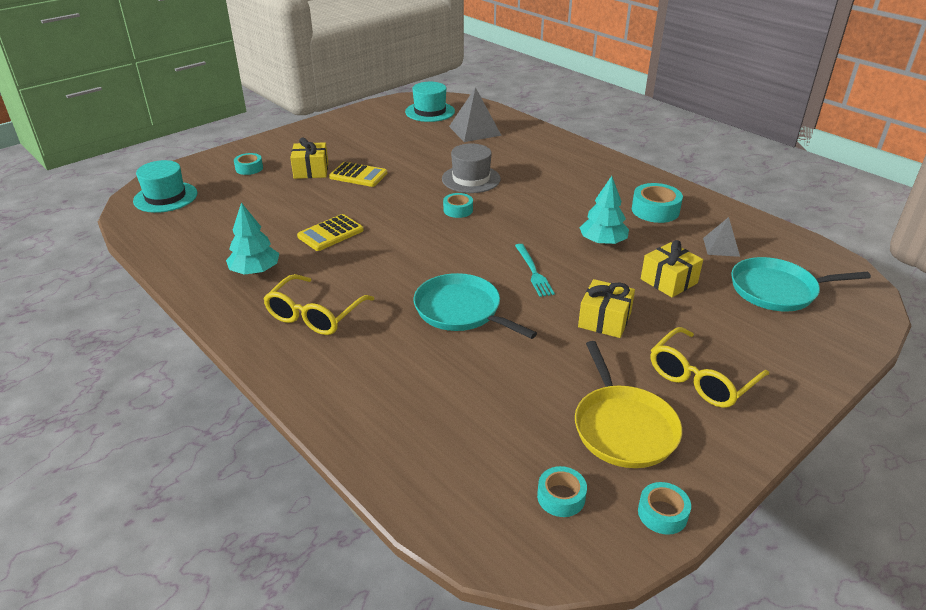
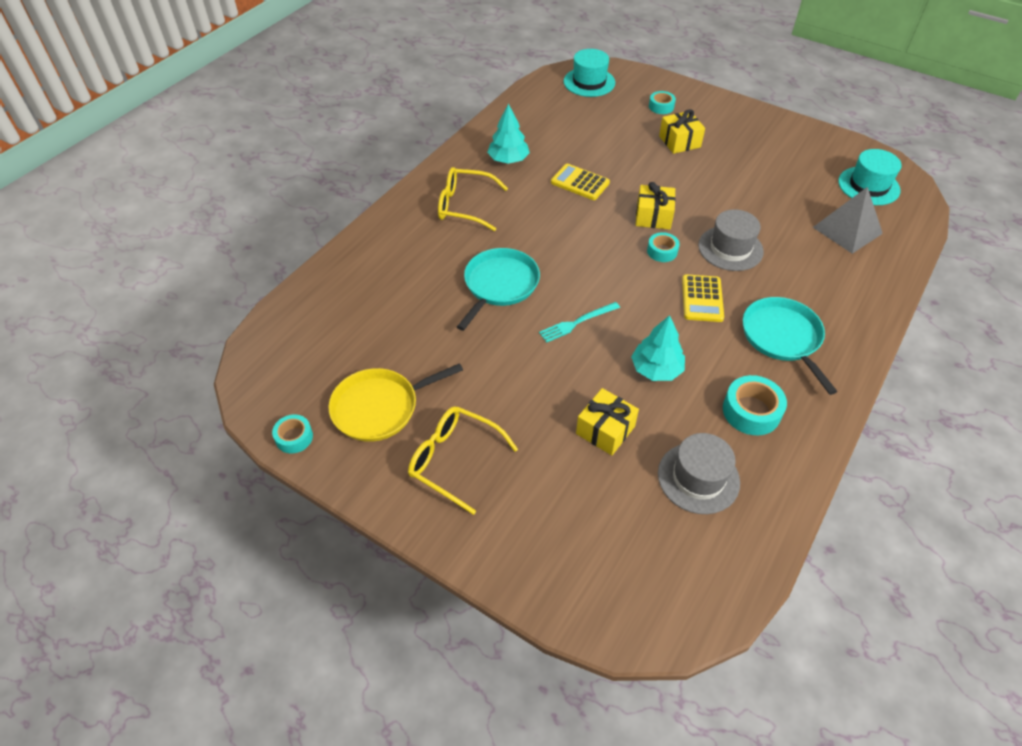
camera: 75 degrees right, 15 degrees up
yellow calculator [329,162,387,187] -> yellow calculator moved to [682,274,724,322]
turquoise tape [537,466,587,517] -> none
yellow gift [578,279,635,338] -> yellow gift moved to [636,182,676,229]
grey pyramid [703,217,740,257] -> grey hat [658,433,740,514]
turquoise pan [731,257,871,312] -> turquoise pan moved to [743,297,838,395]

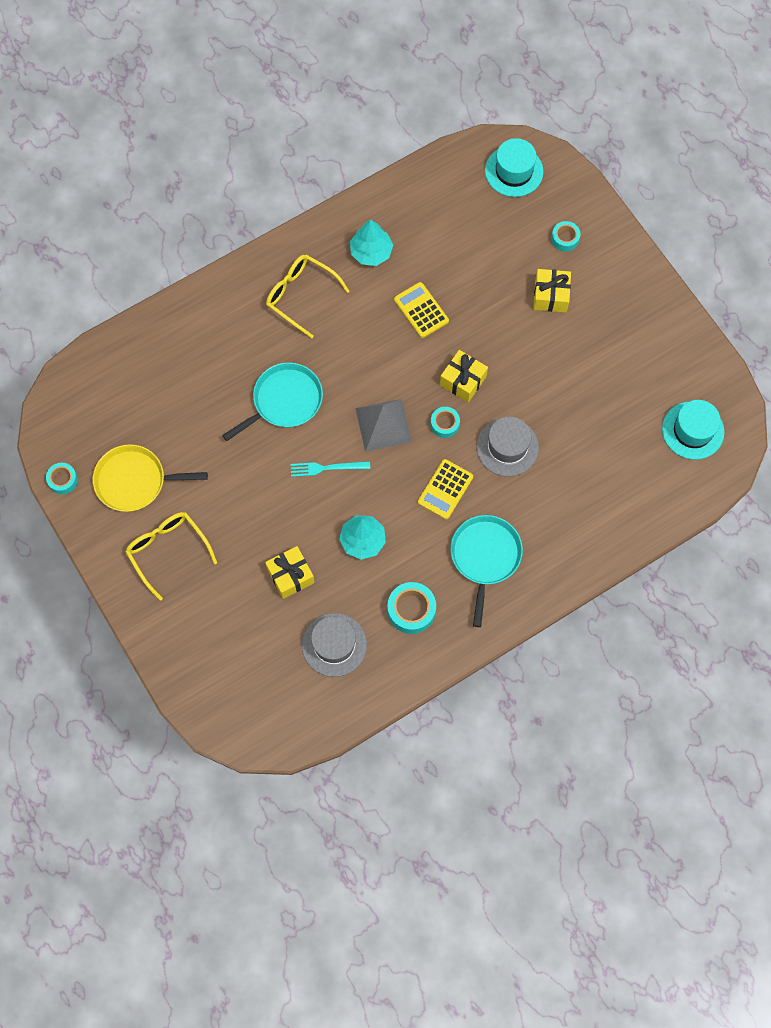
camera: 25 degrees right, 20 degrees up
grey pyramid [813,187,883,254] -> grey pyramid moved to [355,399,412,452]

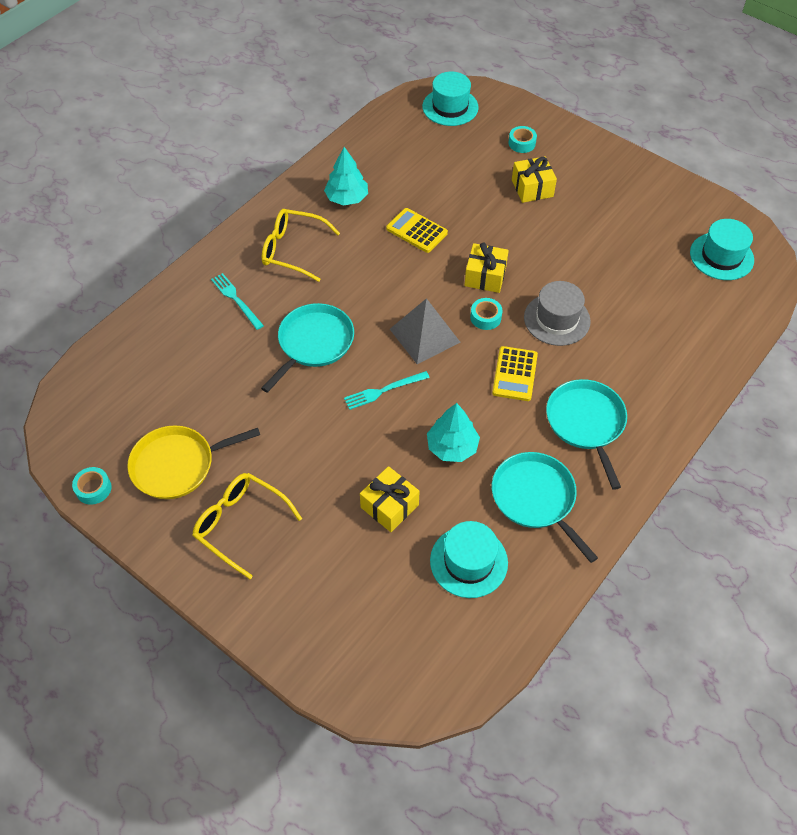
camera: 20 degrees left, 15 degrees down
grey hat [302,613,367,677] -> turquoise hat [430,521,508,598]
turquoise tape [387,582,436,634] -> turquoise pan [492,452,598,563]
none -> turquoise fork [211,273,264,330]

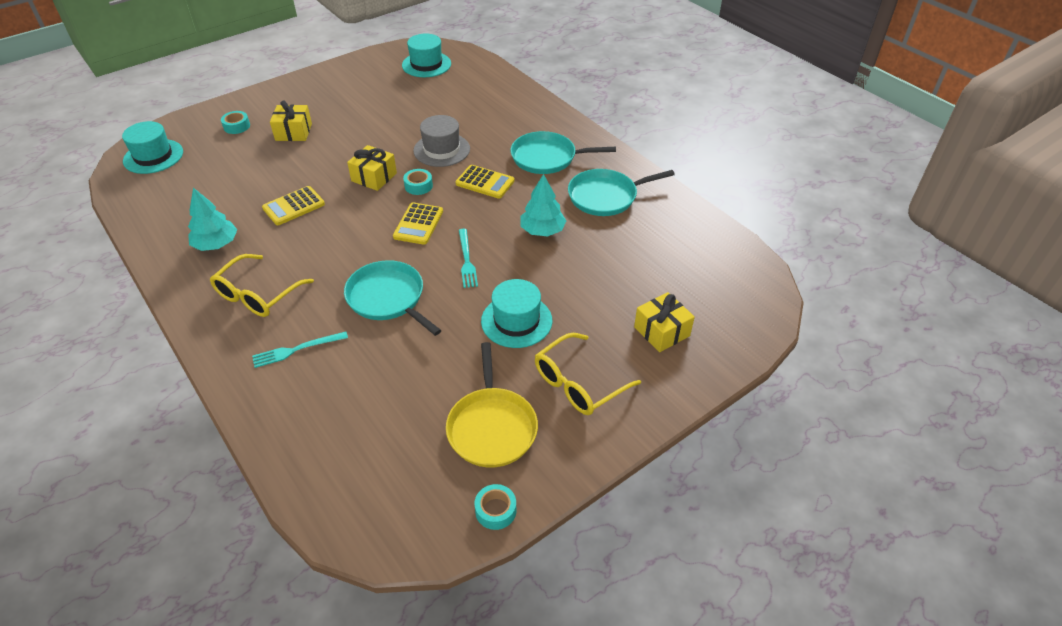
camera: 75 degrees left, 10 degrees down
yellow gift [360,466,419,532] -> yellow gift moved to [634,292,695,352]
grey pyramid [390,298,460,364] -> yellow calculator [393,202,443,245]
turquoise hat [430,521,508,598] -> turquoise hat moved to [481,279,552,348]

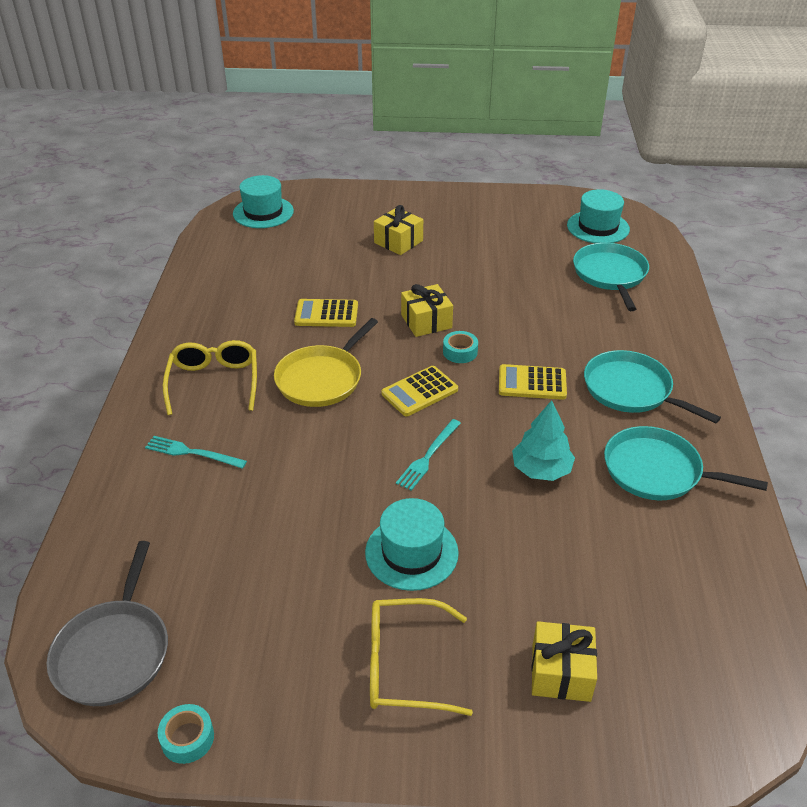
camera: 40 degrees right, 5 degrees down
turquoise tree [188,188,238,251] -> none
yellow glasses [210,254,314,317] -> yellow glasses turned 105 degrees clockwise [163,340,257,415]
turquoise tape [221,111,250,134] -> none
turquoise pan [344,260,442,336] -> turquoise pan moved to [573,243,649,311]
grey hat [413,115,470,167] -> none
yellow pan [446,342,538,468] -> yellow pan moved to [274,318,378,407]
yellow calculator [455,165,515,199] -> yellow calculator turned 120 degrees clockwise [499,364,567,400]
none -> grey pan [47,541,168,706]

